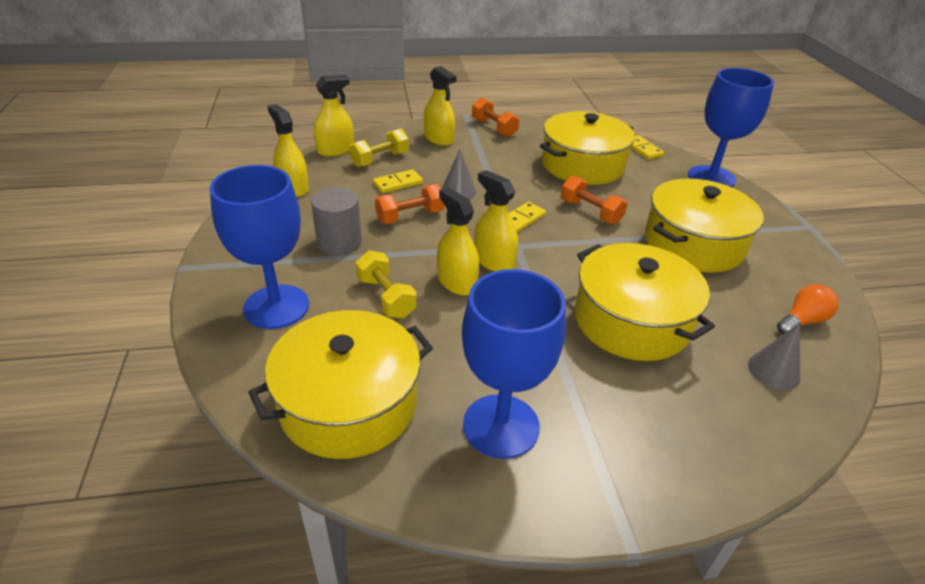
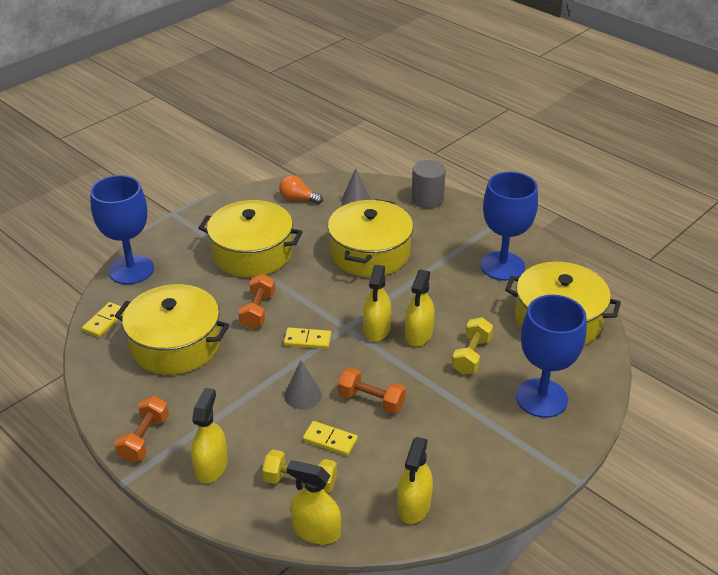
camera: 125 degrees left, 0 degrees up
grey cylinder [311,187,362,255] -> grey cylinder moved to [412,160,446,208]

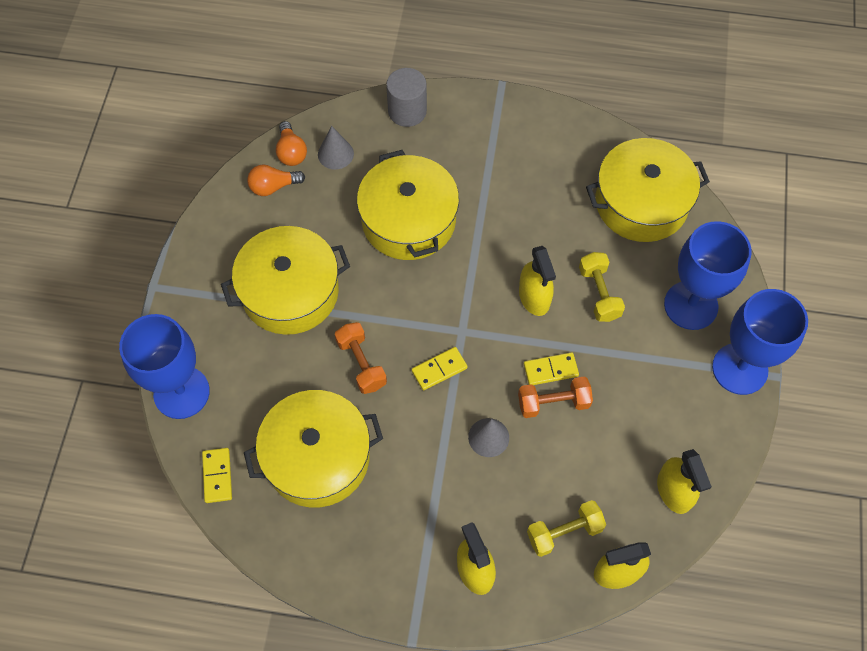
camera: 35 degrees left, 25 degrees up
orange dumbbell [114,396,169,462] -> none
yellow domino [303,421,358,456] -> yellow domino moved to [524,352,579,385]
yellow spray bottle [363,265,391,341] -> none
blue goblet [480,172,538,281] -> blue goblet moved to [712,289,808,395]
none -> orange light bulb [276,121,307,166]

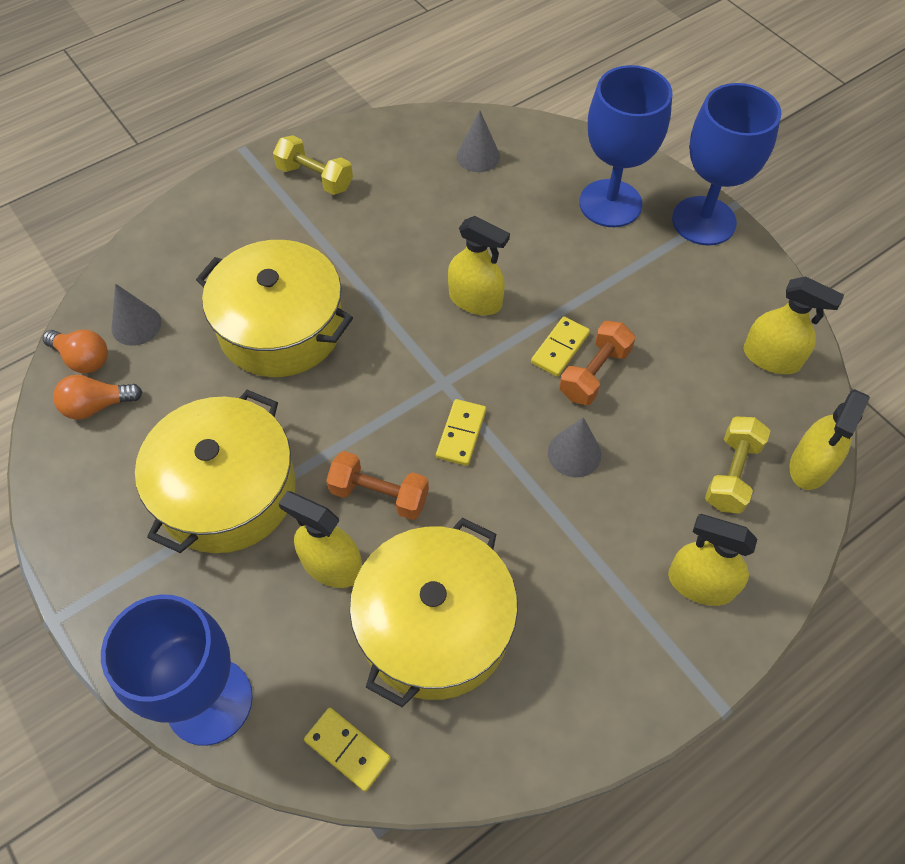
camera: 45 degrees left, 5 degrees down
orange light bulb [247,164,305,196] -> orange light bulb turned 45 degrees clockwise [53,375,142,420]
grey cylinder [386,68,427,127] -> none
yellow dumbbell [579,252,625,322] -> yellow dumbbell moved to [273,135,353,195]
yellow pot [586,138,710,242] -> grey cone [457,110,500,172]
none -> yellow spray bottle [278,491,362,588]

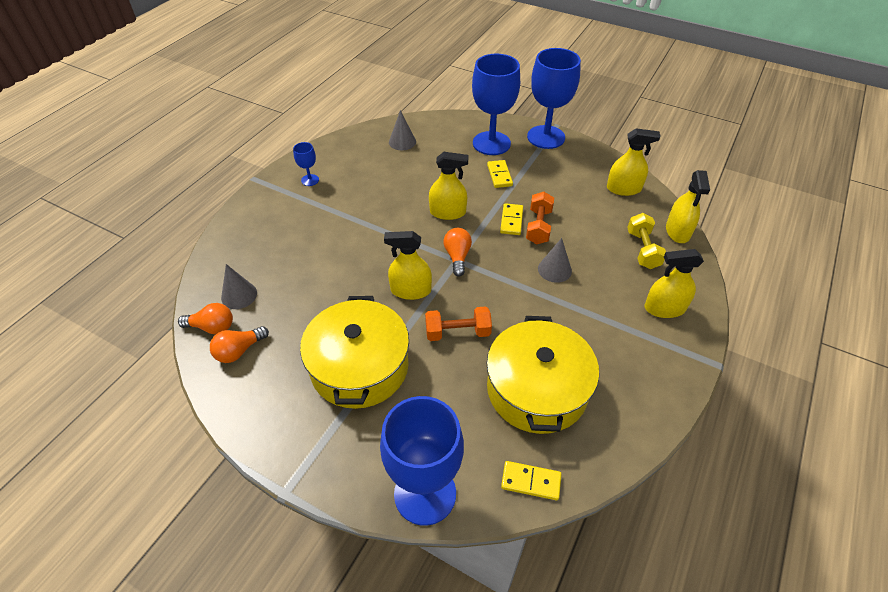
camera: 25 degrees left, 10 degrees down
yellow pot [196,240,353,377] -> none
yellow dumbbell [273,135,353,195] -> blue goblet [293,142,319,186]
yellow spray bottle [278,491,362,588] -> yellow spray bottle moved to [384,231,432,300]
yellow domino [436,399,486,466] -> yellow domino moved to [487,160,513,188]
none -> orange light bulb [444,228,472,276]

